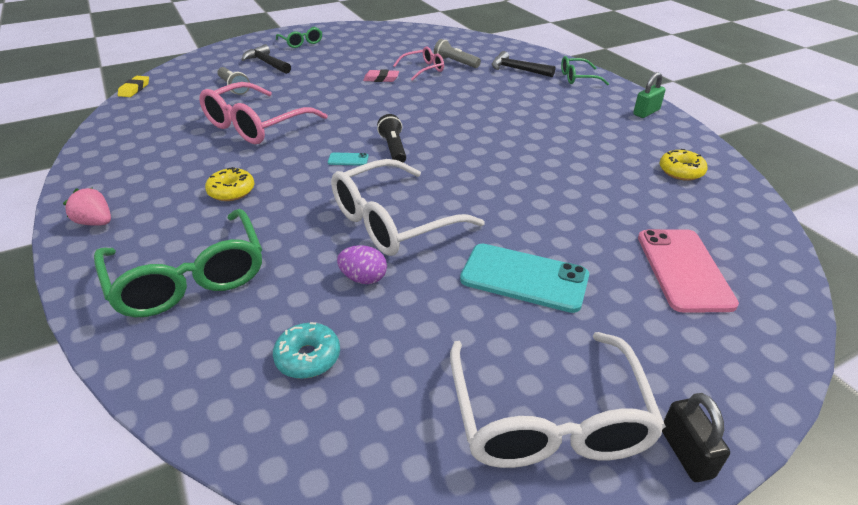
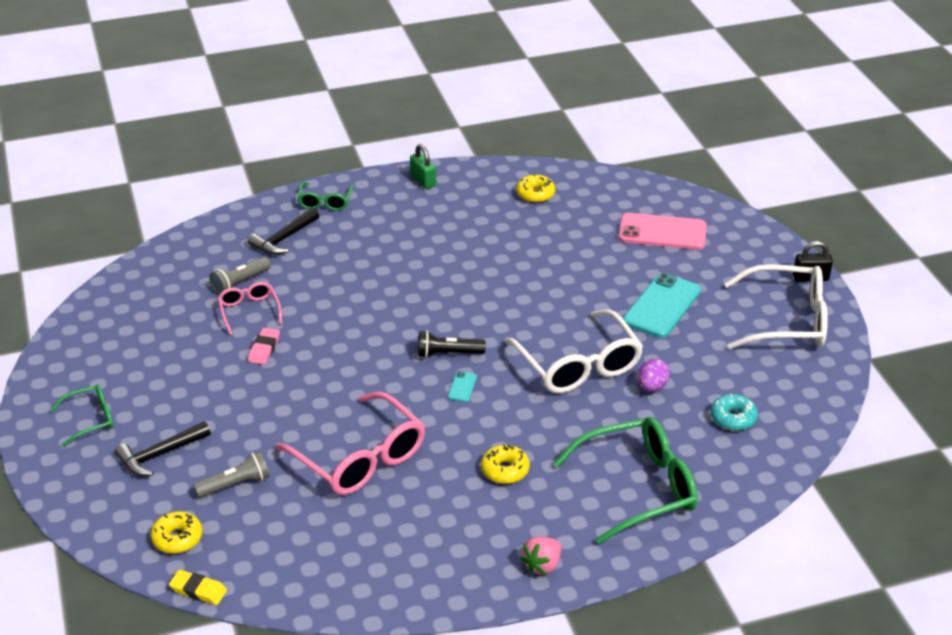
camera: 80 degrees left, 0 degrees up
none -> yellow donut [151,511,202,554]

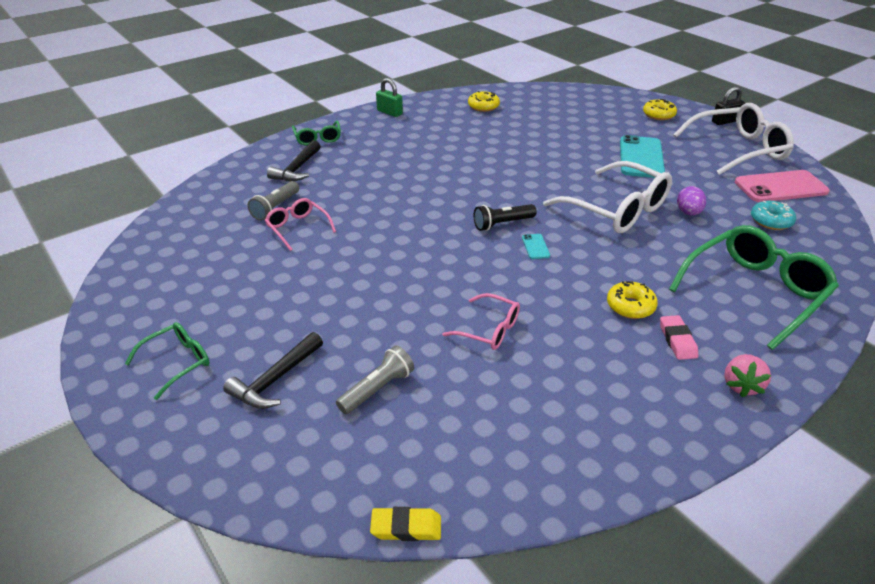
camera: 20 degrees left, 0 degrees up
yellow donut [151,511,202,554] -> yellow donut moved to [643,99,677,120]
pink eraser [248,328,280,365] -> pink eraser moved to [660,315,698,360]
pink glasses [275,391,425,495] -> pink glasses [442,293,520,350], size x0.52
pink phone [619,213,707,250] -> pink phone moved to [735,170,830,202]

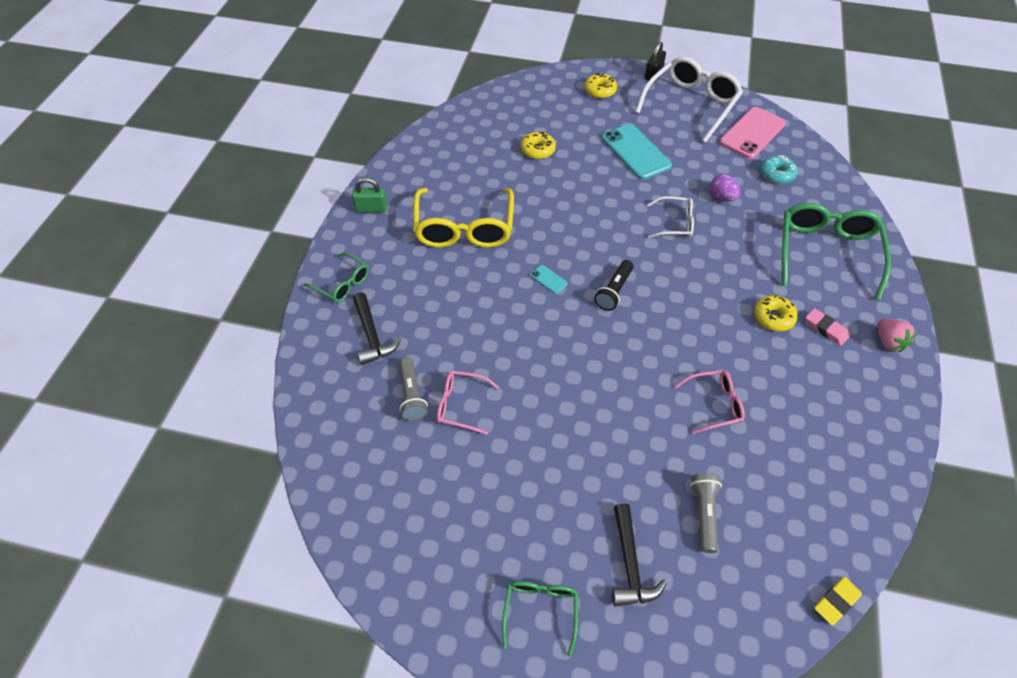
camera: 40 degrees left, 15 degrees up
yellow donut [468,91,500,112] -> yellow donut moved to [521,132,556,159]
turquoise phone [522,234,550,259] -> turquoise phone moved to [530,265,568,294]
white glasses [543,161,672,233] -> white glasses [647,196,694,238], size x0.52
none -> yellow glasses [413,188,514,247]

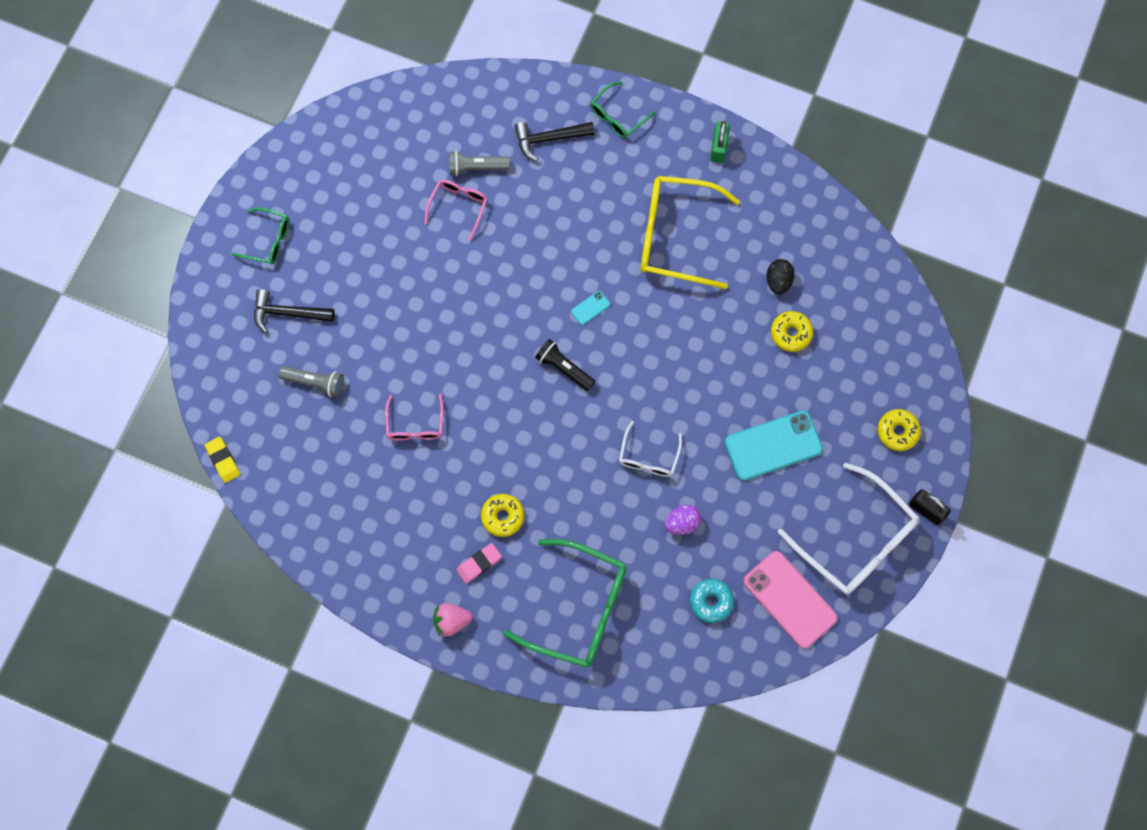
camera: 100 degrees right, 20 degrees up
none -> black egg [767,259,795,294]

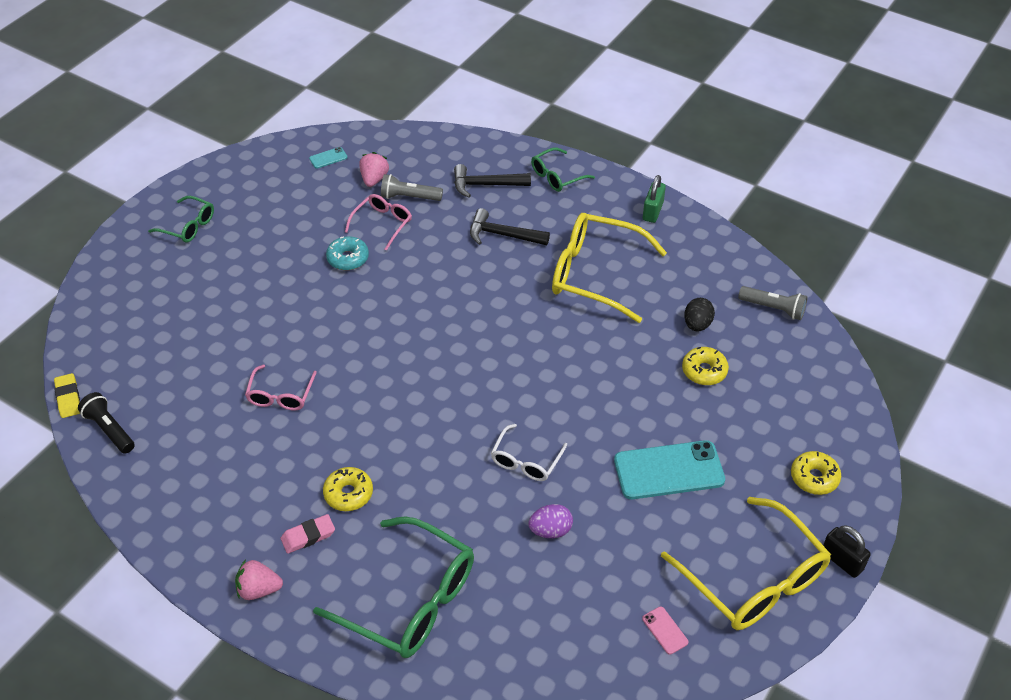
camera: 10 degrees right, 25 degrees down
black hammer [254,289,335,333] -> black hammer moved to [470,208,550,245]
grey flashlight [279,366,344,397] -> grey flashlight moved to [738,286,808,320]
black flashlight [535,339,595,391] -> black flashlight moved to [78,392,135,454]
turquoise phone [571,291,610,325] -> turquoise phone moved to [309,147,348,168]
turquoise donut [690,579,734,623] -> turquoise donut moved to [326,236,369,270]
pink phone [743,551,838,648] -> pink phone [642,606,689,655], size x0.42
white glasses [778,463,919,595] -> yellow glasses [661,497,831,630]
none -> pink strawberry [360,152,389,187]

